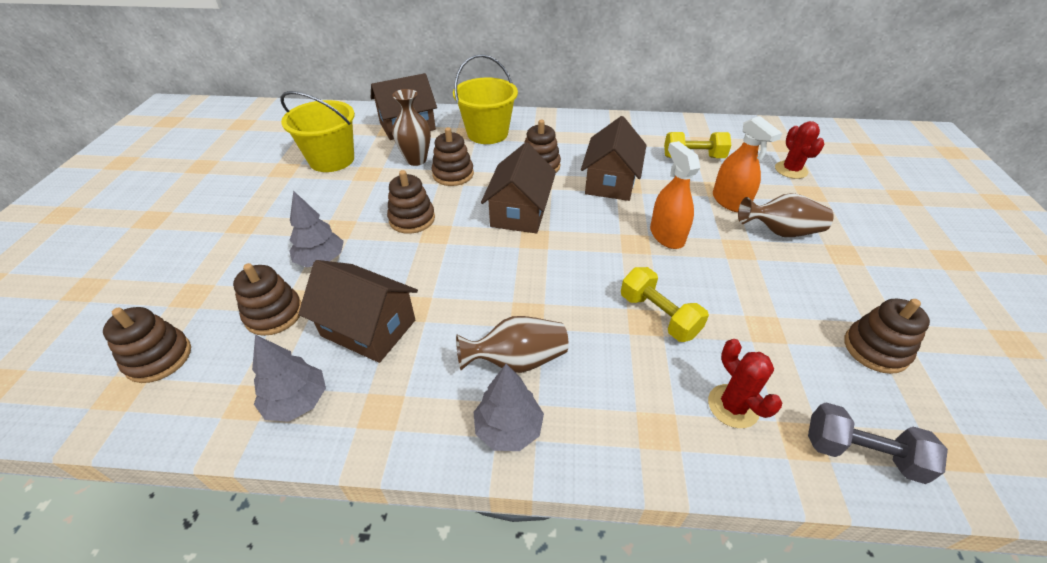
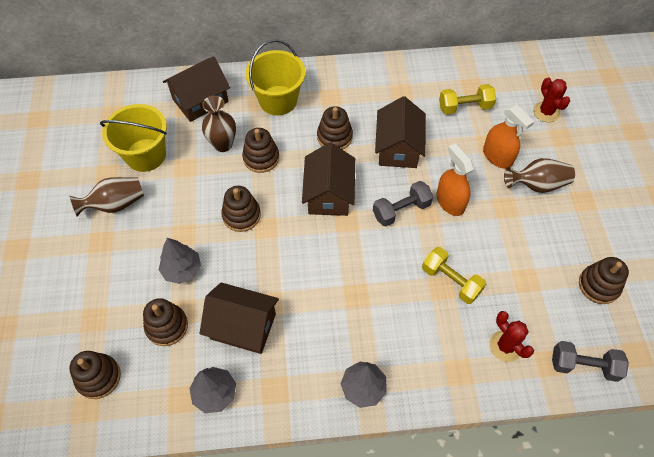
camera: 10 degrees left, 15 degrees up
brown vase [456,316,569,373] -> brown vase moved to [70,177,144,216]
none -> grey dumbbell [373,181,433,226]

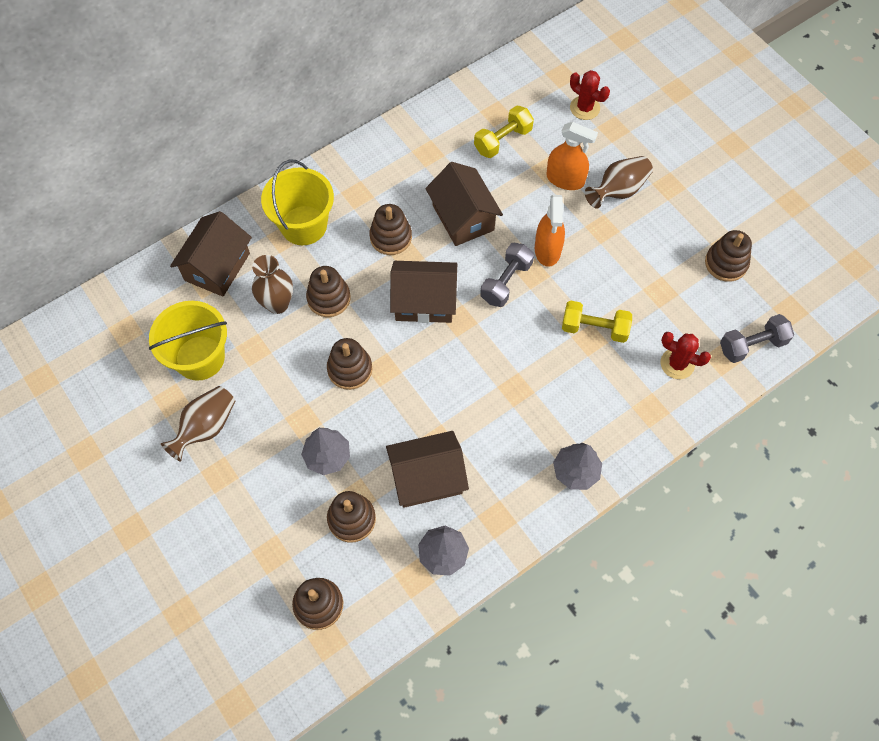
camera: 30 degrees left, 5 degrees up
brown house [302,142,355,216] -> brown house turned 60 degrees counterclockwise [390,261,457,323]
orange spray bottle [436,143,474,216] -> orange spray bottle turned 120 degrees counterclockwise [535,195,565,267]

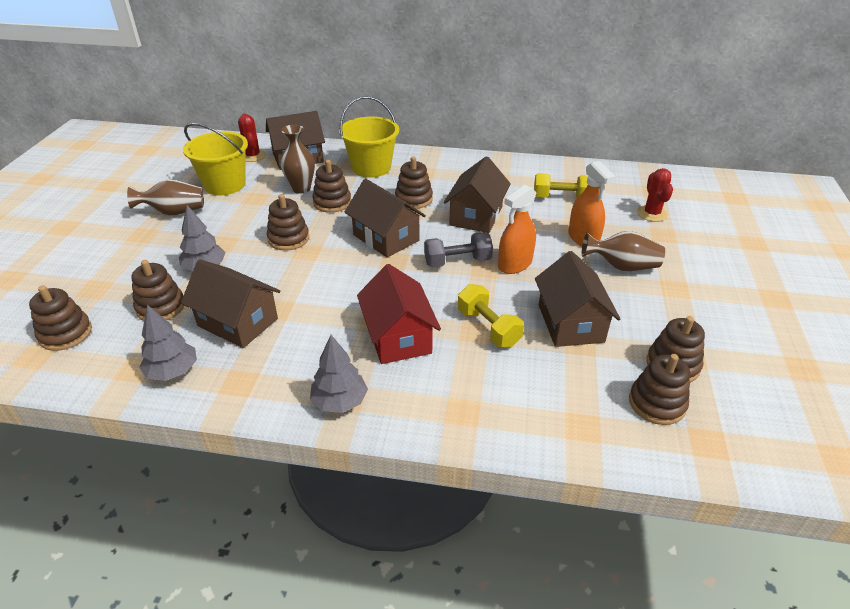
camera: 45 degrees right, 25 degrees down
red cactus [661,332,711,379] -> red cactus moved to [238,114,266,162]
grey dumbbell [720,314,794,363] -> none
none -> red house [357,264,441,364]
none -> brown house [535,251,621,347]
none -> brown stacking toy [629,354,690,425]

